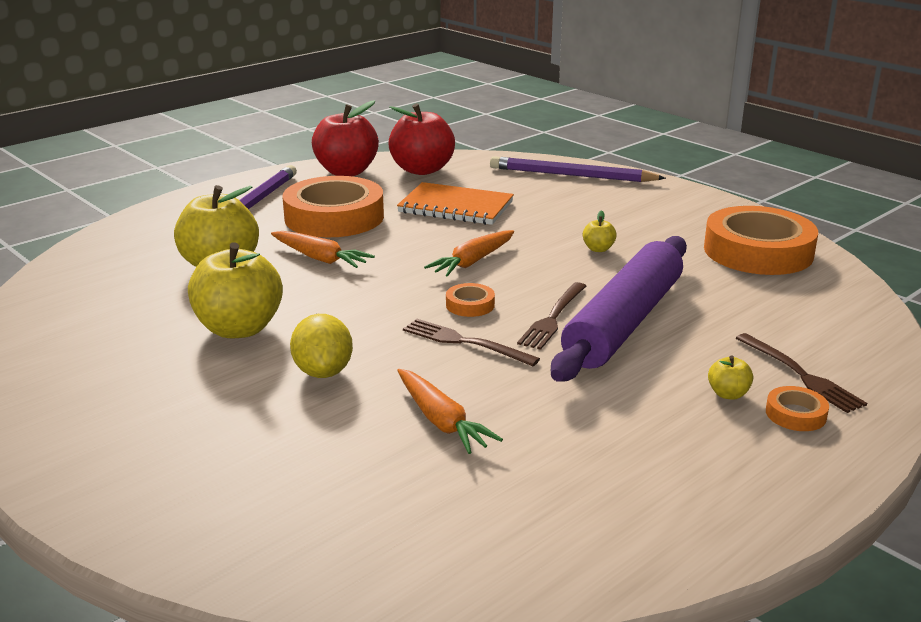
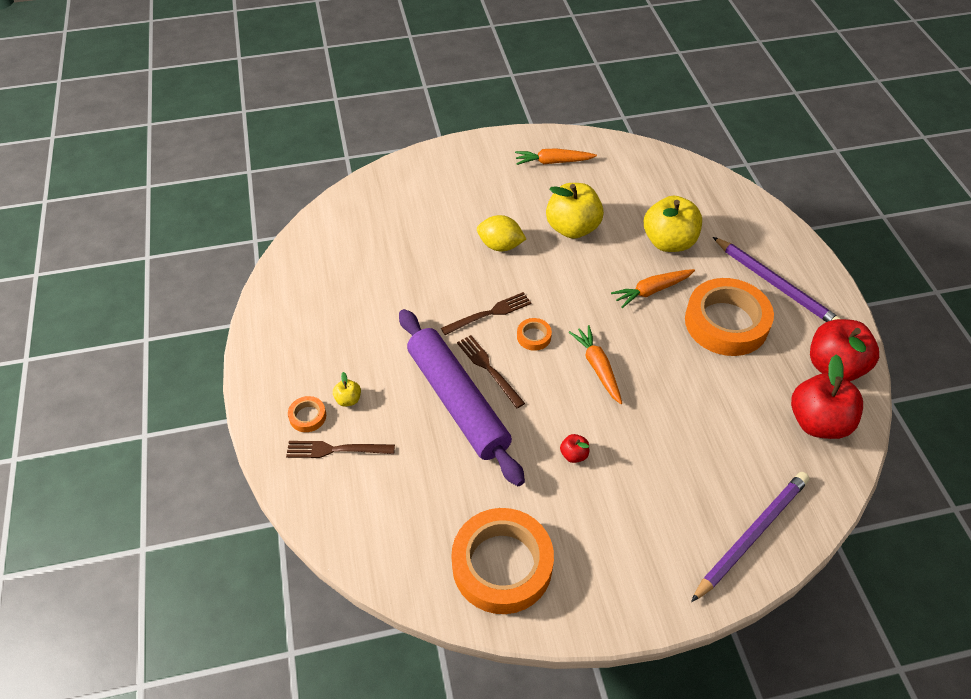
camera: 120 degrees right, 25 degrees up
orange notebook [397,182,514,225] -> none
orange carrot [397,369,503,454] -> orange carrot moved to [515,148,597,165]
yellow apple [583,210,617,252] -> red apple [560,434,589,463]

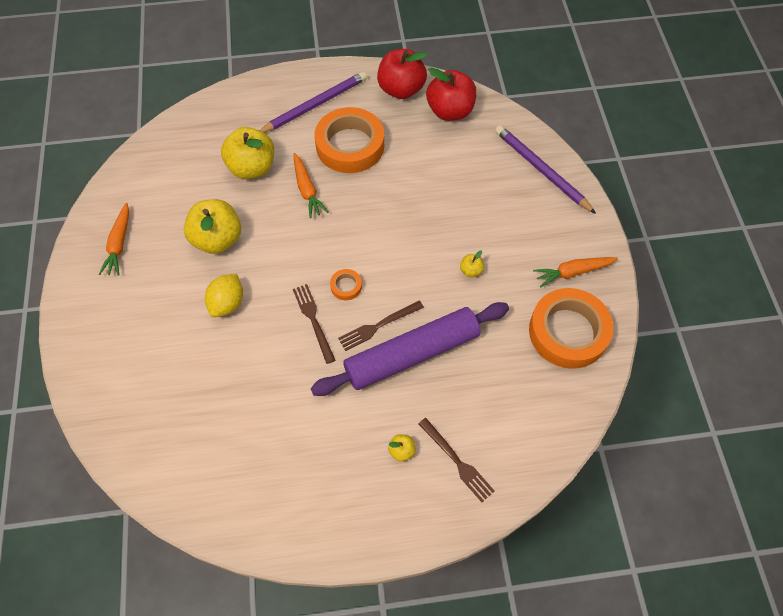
camera: 85 degrees left, 10 degrees up
brown fork [286,441,395,458] -> brown fork turned 45 degrees counterclockwise [418,418,495,502]
orange tape [288,396,326,432] -> none
red apple [560,434,589,463] -> yellow apple [460,251,484,278]
orange carrot [569,325,622,404] -> orange carrot moved to [533,257,618,287]

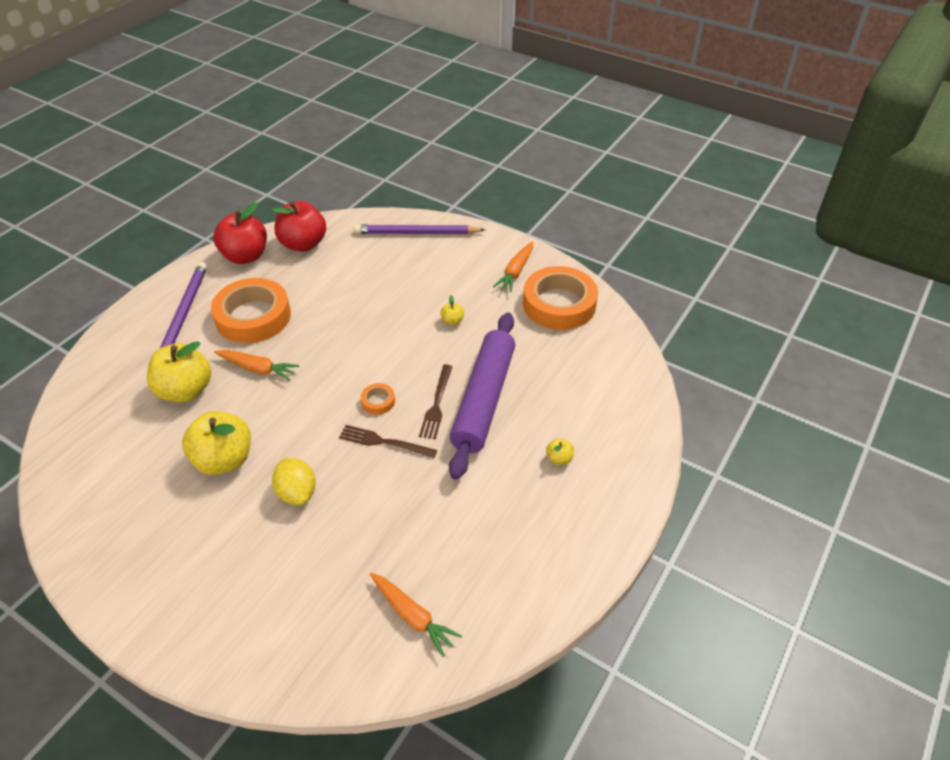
camera: 50 degrees left, 15 degrees down
orange carrot [99,203,129,276] -> orange carrot moved to [370,573,462,657]
brown fork [418,418,495,502] -> none

